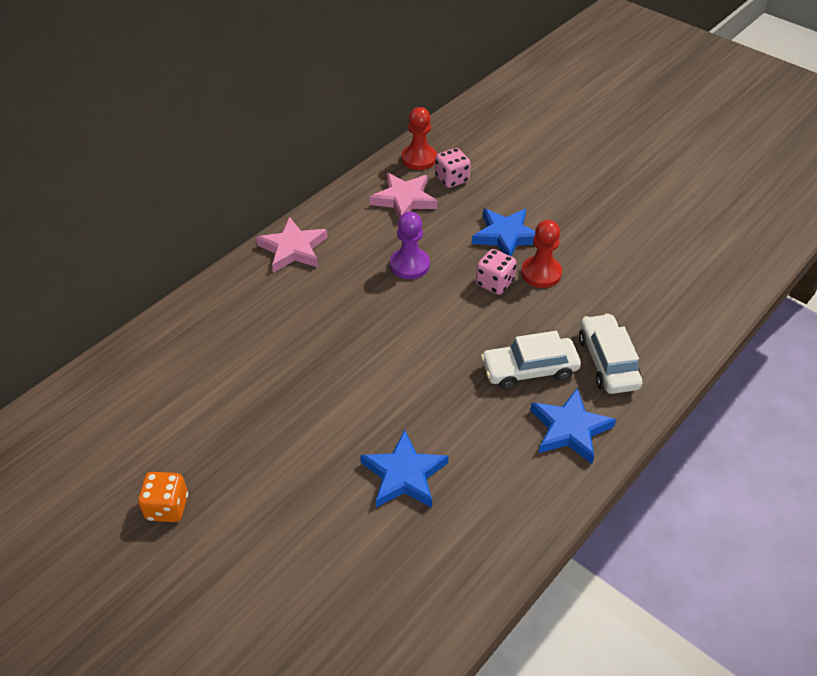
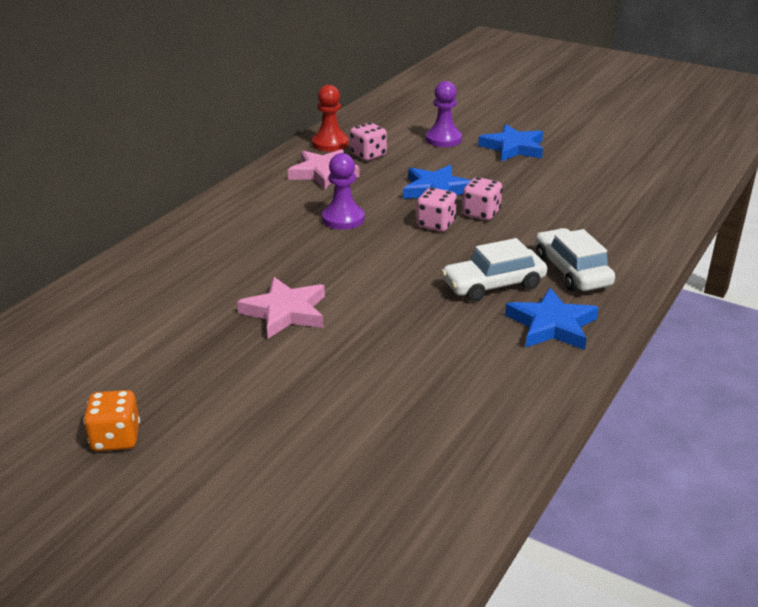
camera: 10 degrees left, 15 degrees down
pink star [256,217,328,273] -> pink star moved to [237,277,325,339]
blue star [360,430,449,508] -> blue star moved to [478,124,543,161]
red pawn [521,220,562,288] -> pink dice [462,177,503,220]
none -> purple pawn [426,81,462,147]

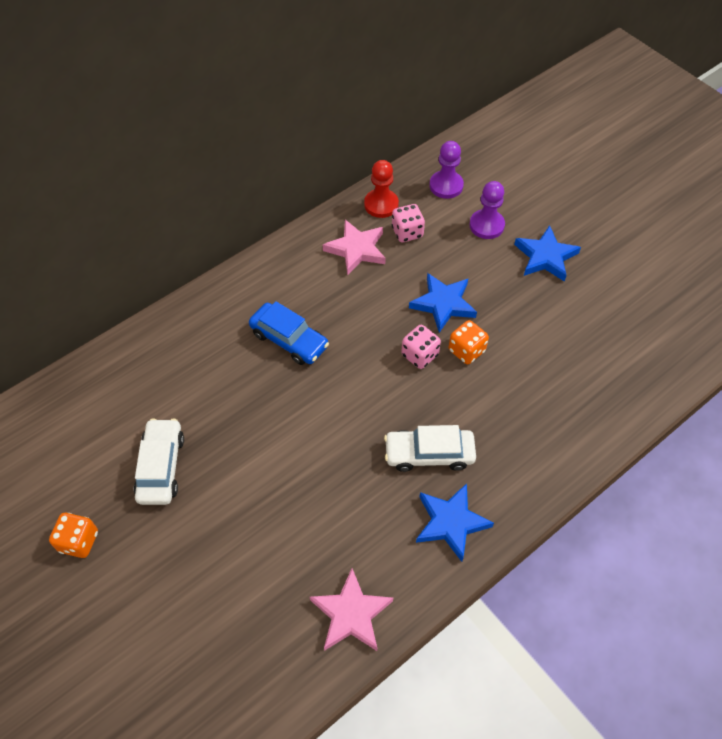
camera: 20 degrees right, 25 degrees up
pink star [237,277,325,339] -> pink star moved to [310,568,393,651]
purple pawn [322,153,364,230] -> purple pawn moved to [429,141,464,199]
pink dice [462,177,503,220] -> orange dice [449,320,489,364]
white car [535,228,615,291] -> white car moved to [134,418,184,505]
none -> blue car [249,301,329,365]

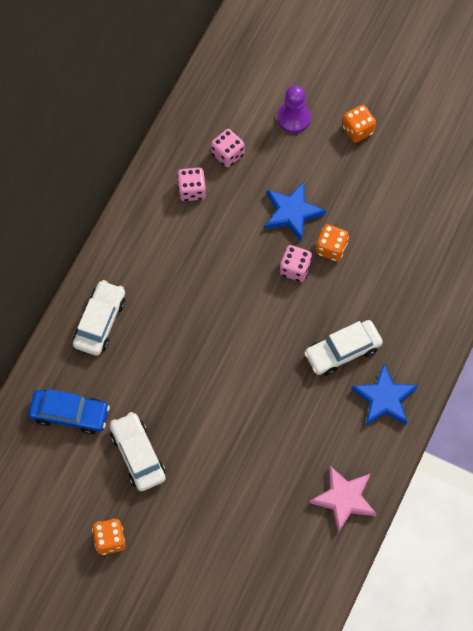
camera: 25 degrees left, 10 degrees up
blue car [249,301,329,365] -> blue car moved to [29,389,110,434]
pink star [323,220,386,275] -> pink dice [177,167,206,201]
red pawn [364,160,399,218] -> none
purple pawn [429,141,464,199] -> none
blue star [514,225,581,282] -> orange dice [342,105,376,142]
none -> white car [73,280,125,356]

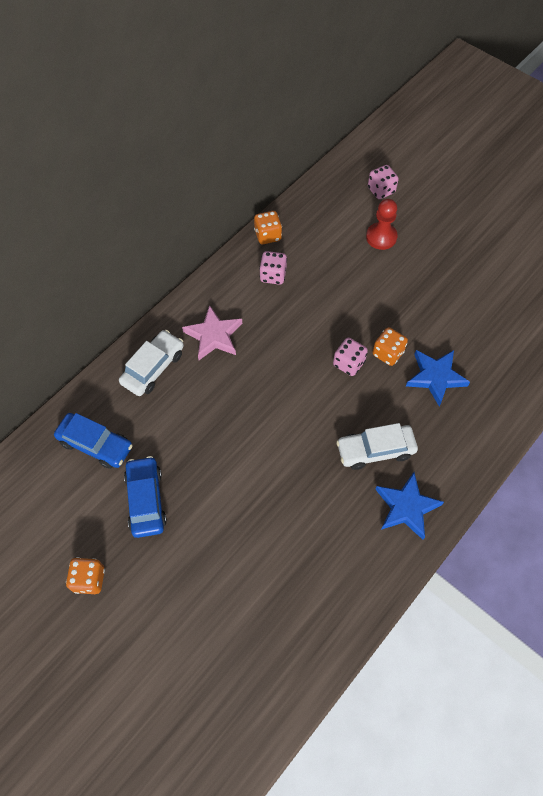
camera: 15 degrees right, 5 degrees down
white car [110,412,166,491] -> blue car [124,456,167,538]
pink dice [211,129,245,167] -> pink dice moved to [368,165,399,199]
blue star [265,182,326,241] -> blue star moved to [406,350,470,406]
purple pawn [277,85,311,133] -> red pawn [366,199,398,250]
pink star [310,466,376,533] -> pink star moved to [182,305,242,360]
orange dice [342,105,376,142] -> orange dice moved to [254,211,282,244]

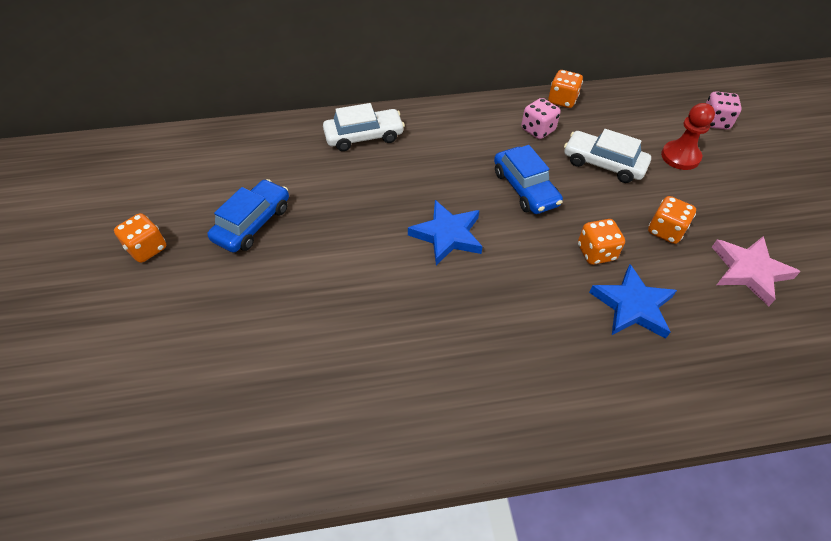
camera: 40 degrees right, 10 degrees down
blue car [54,413,133,469] -> blue car moved to [494,145,563,214]
pink star [182,305,242,360] -> pink star moved to [712,236,801,306]
pink dice [333,338,368,376] -> none
white car [336,423,418,470] -> white car moved to [564,129,651,183]
blue star [375,472,444,540] -> blue star moved to [408,200,483,265]
none -> orange dice [648,196,696,244]

